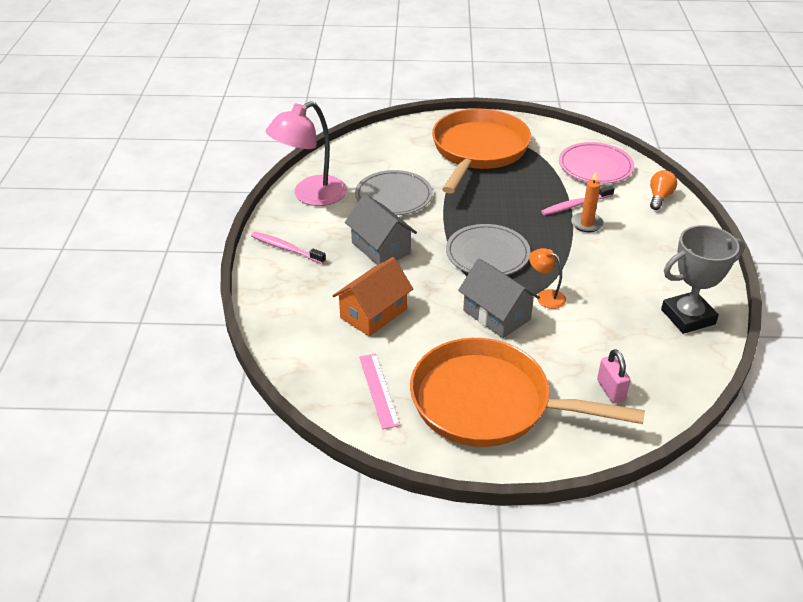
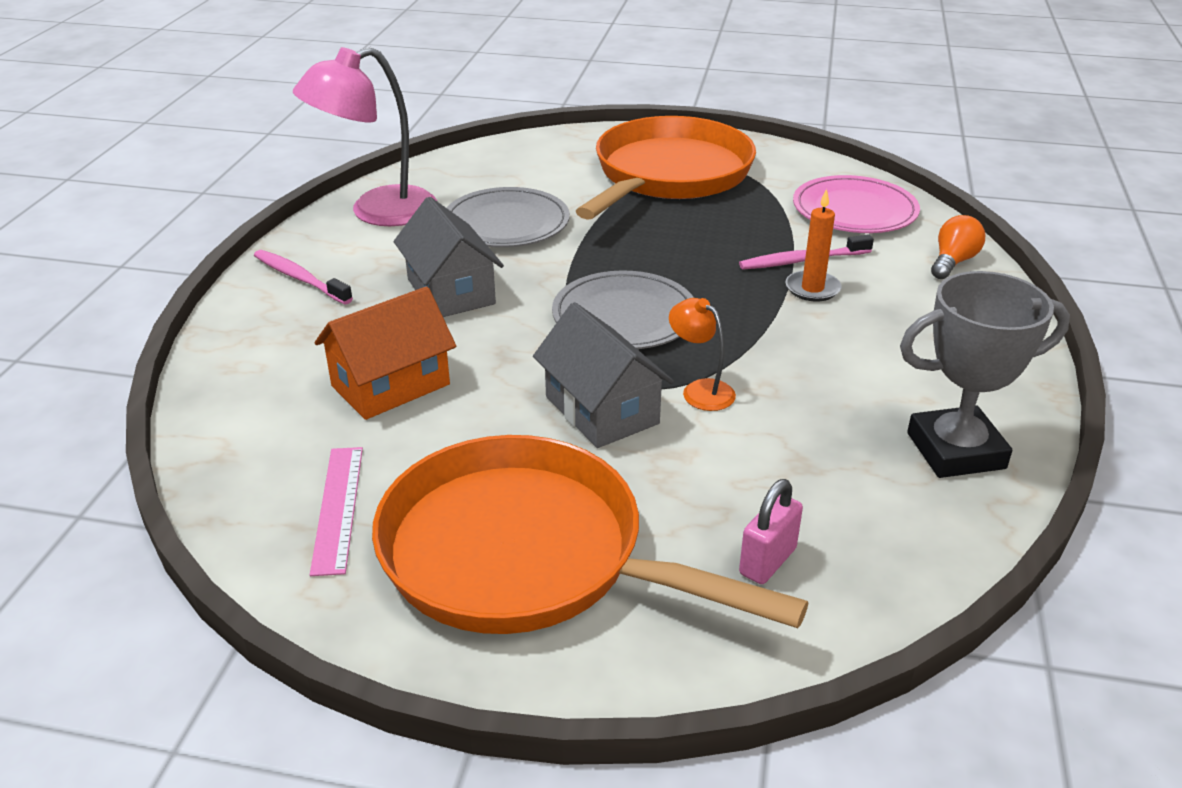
camera: 10 degrees right, 5 degrees down
pink padlock [597,349,630,403] -> pink padlock turned 45 degrees clockwise [739,479,803,584]

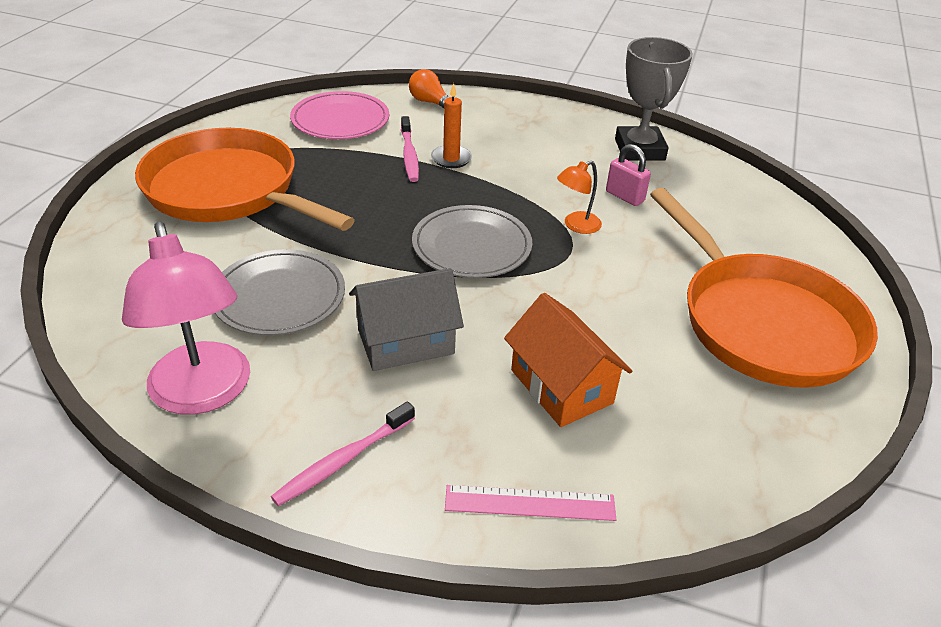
camera: 85 degrees left, 5 degrees up
pink ruler [310,447,363,576] -> pink ruler moved to [445,485,617,521]
orange pan [372,435,808,634] -> orange pan turned 60 degrees counterclockwise [650,188,878,388]
grey house [533,302,674,448] -> none
pink padlock [739,479,803,584] -> pink padlock moved to [606,144,651,206]

